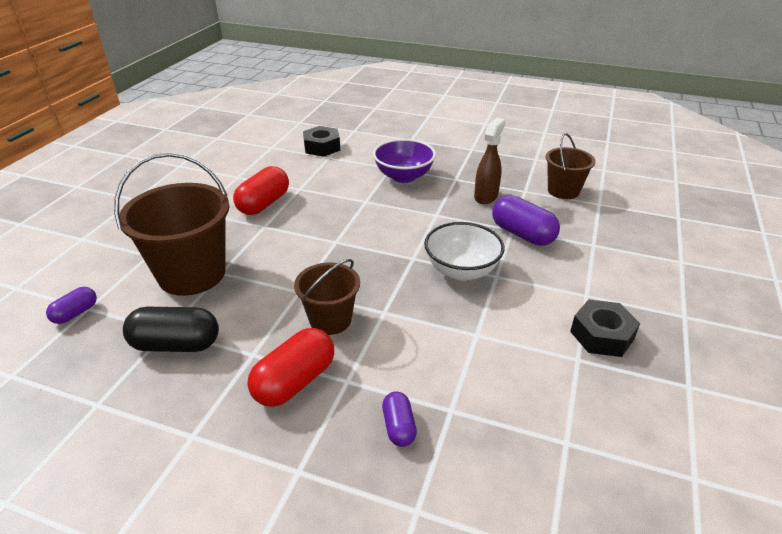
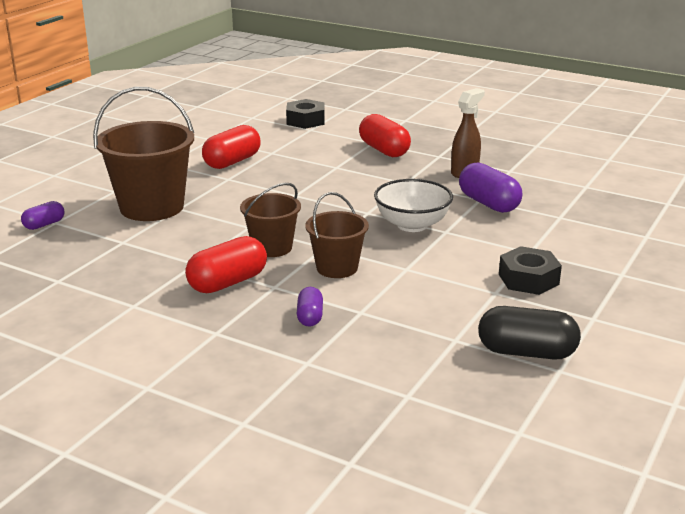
camera: 10 degrees right, 10 degrees down
black capsule [123,307,219,352] -> black capsule moved to [478,306,581,360]
purple bowl [373,139,436,183] -> red capsule [359,114,411,157]
brown bucket [546,133,596,199] -> brown bucket moved to [305,192,369,278]

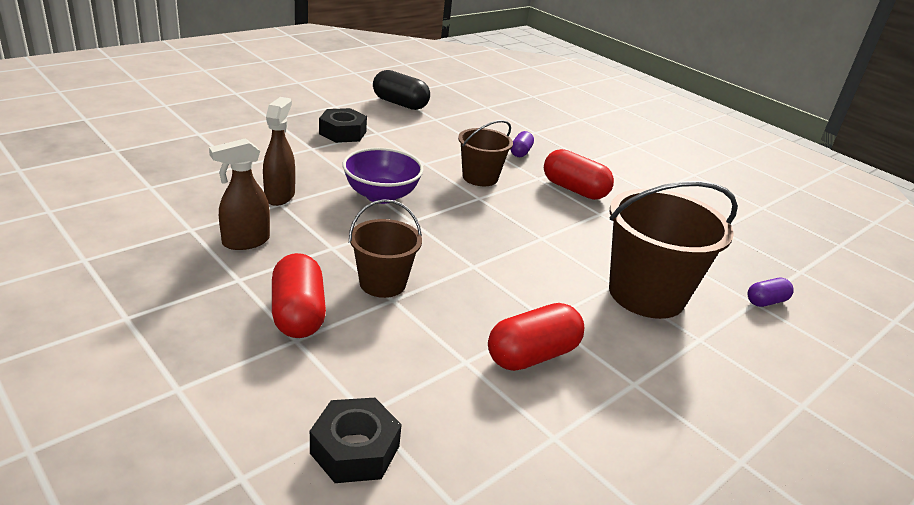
camera: 165 degrees left, 5 degrees up
red capsule [185,236,267,293] -> red capsule turned 60 degrees clockwise [544,149,614,200]
brown bucket [240,183,301,257] -> brown bucket moved to [349,199,422,298]
white bowl [374,179,453,232] -> purple bowl [342,148,424,204]
purple capsule [459,163,522,213] -> brown spray bottle [263,97,295,206]

